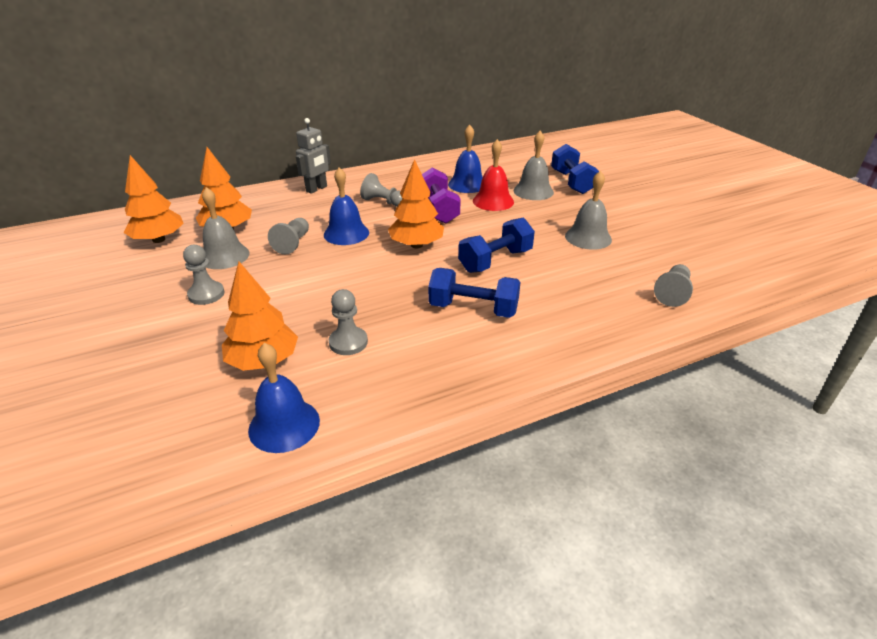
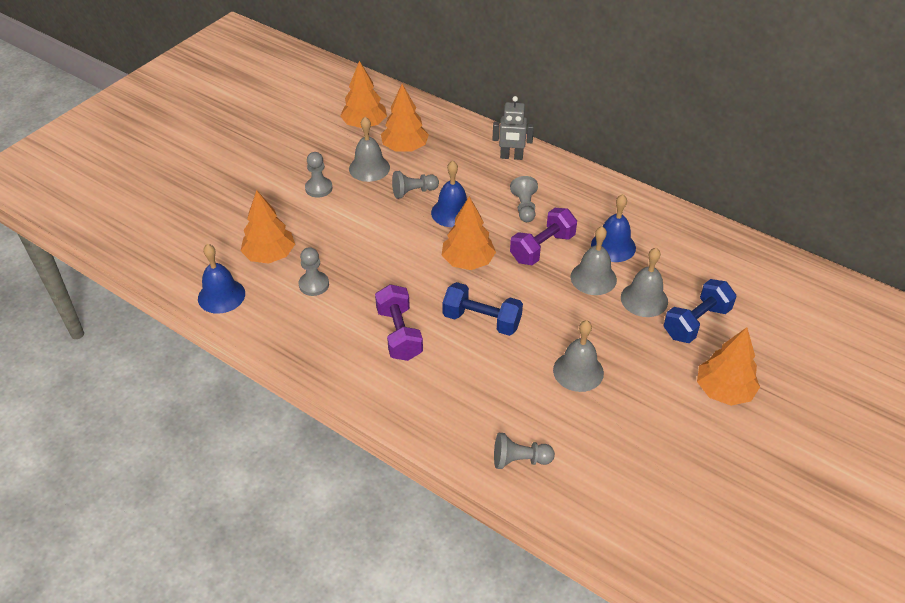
camera: 60 degrees right, 10 degrees up
blue dumbbell [428,268,521,318] -> purple dumbbell [375,284,423,361]
red bell [473,139,514,211] -> grey bell [571,226,617,295]
none -> orange tree [697,327,760,406]

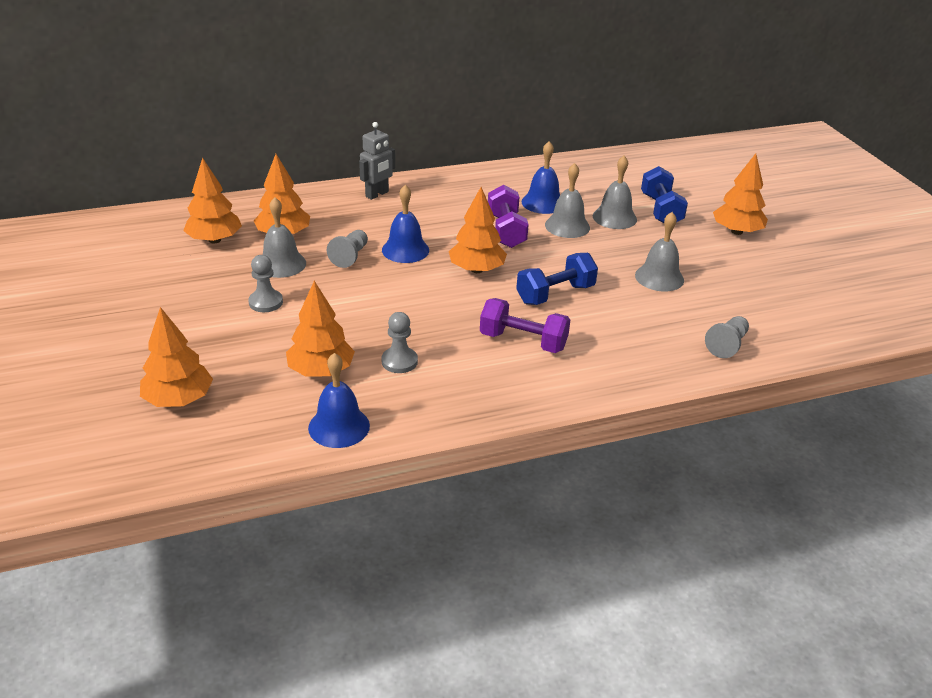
camera: 55 degrees left, 10 degrees down
grey pawn [510,176,538,222] -> none
none -> orange tree [140,307,213,407]

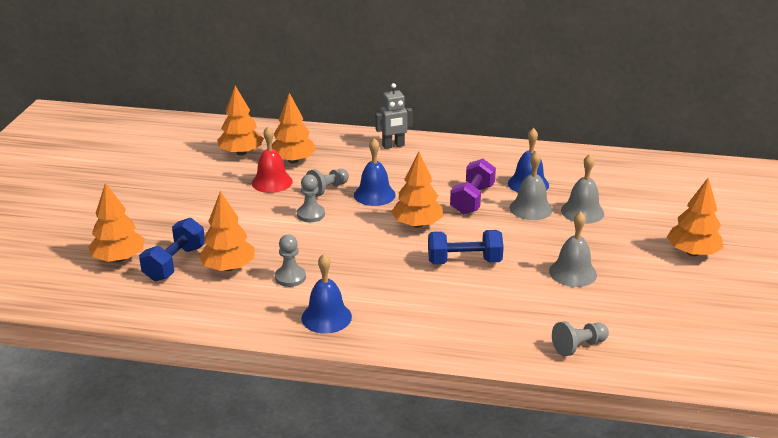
camera: 30 degrees right, 5 degrees down
grey pawn [248,255,283,312] -> grey pawn moved to [297,174,325,222]
grey bell [262,197,306,278] -> red bell [252,126,293,193]
blue bell [308,353,370,448] -> blue bell moved to [301,254,352,334]
purple dumbbell [480,298,570,353] -> none
blue dumbbell [641,166,688,223] -> blue dumbbell moved to [139,218,205,281]

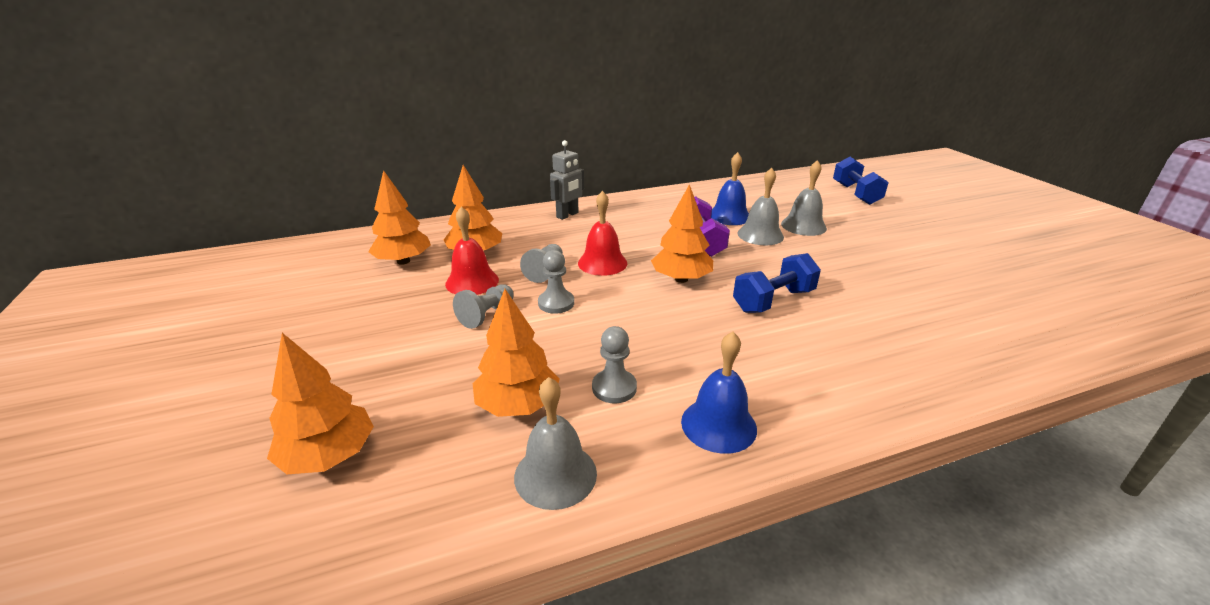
camera: 30 degrees left, 0 degrees up
blue dumbbell [139,218,205,281] -> blue dumbbell moved to [833,157,889,205]
blue bell [354,138,396,206] -> red bell [578,191,627,276]
grey bell [549,211,597,287] -> grey bell moved to [514,377,597,510]
grey pawn [552,321,609,356] -> grey pawn moved to [453,284,514,329]
orange tree [667,178,724,256] -> none

